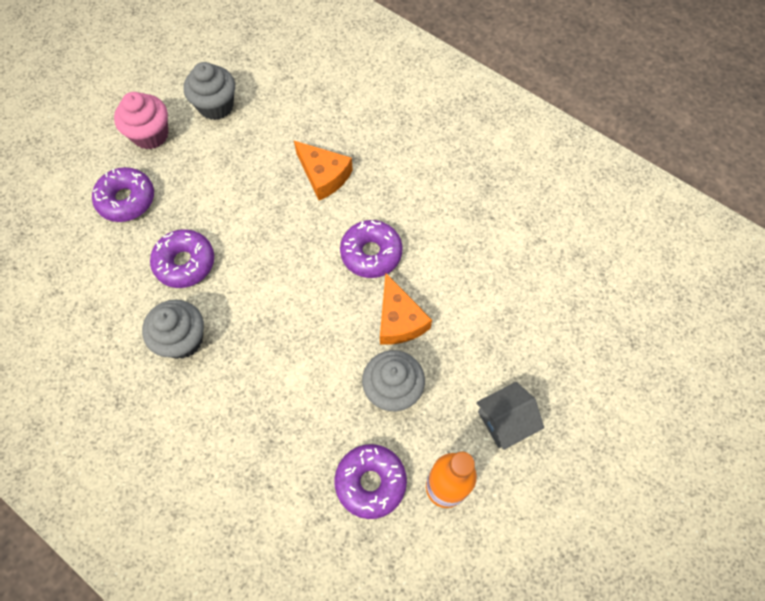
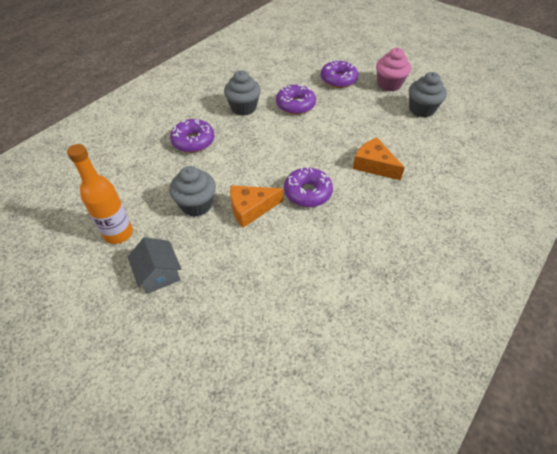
camera: 90 degrees right, 15 degrees down
orange cheese [294,141,353,201] -> orange cheese turned 90 degrees clockwise [353,138,405,180]
purple donut [334,444,407,519] -> purple donut moved to [170,119,214,153]

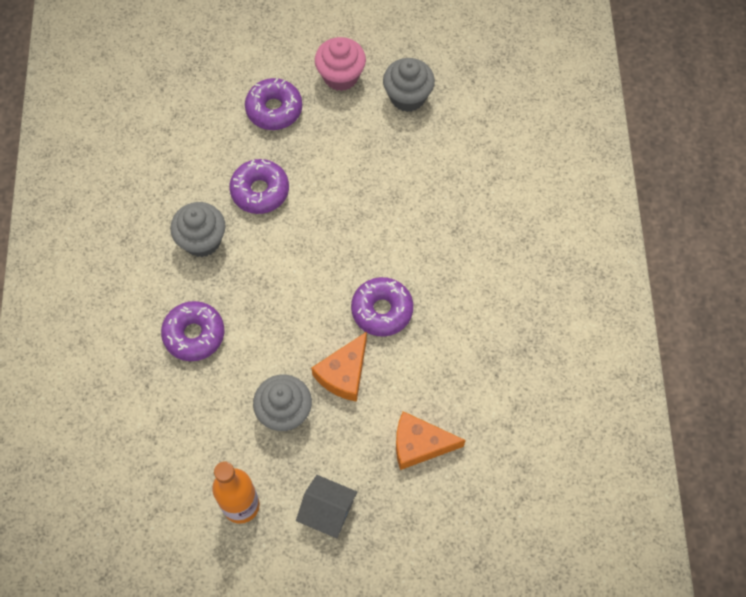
camera: 40 degrees left, 15 degrees up
orange cheese [353,138,405,180] -> orange cheese moved to [396,411,466,470]

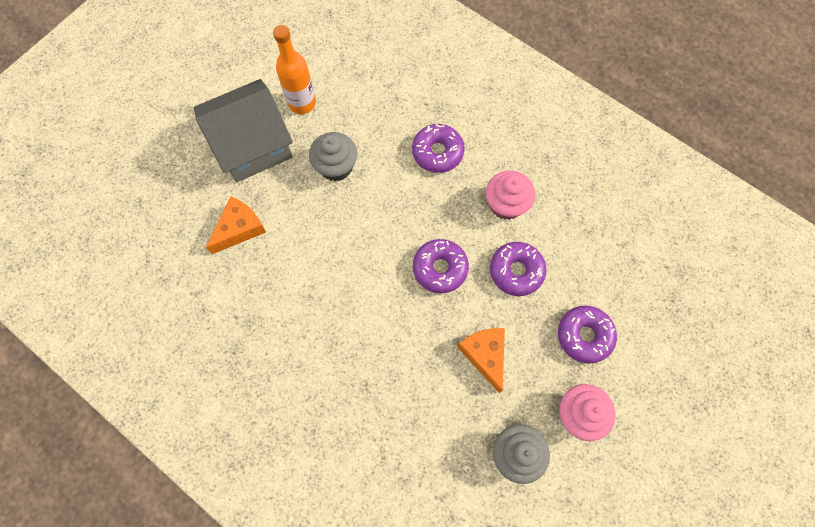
camera: 130 degrees right, 5 degrees up
grey cupcake [170,202,226,257] -> pink cupcake [486,170,535,220]
grey house [296,475,358,538] -> grey house [194,79,293,182], size x2.00
orange cheese [311,332,367,402] -> orange cheese moved to [457,328,505,393]
purple donut [351,277,413,336] -> purple donut moved to [413,239,469,293]

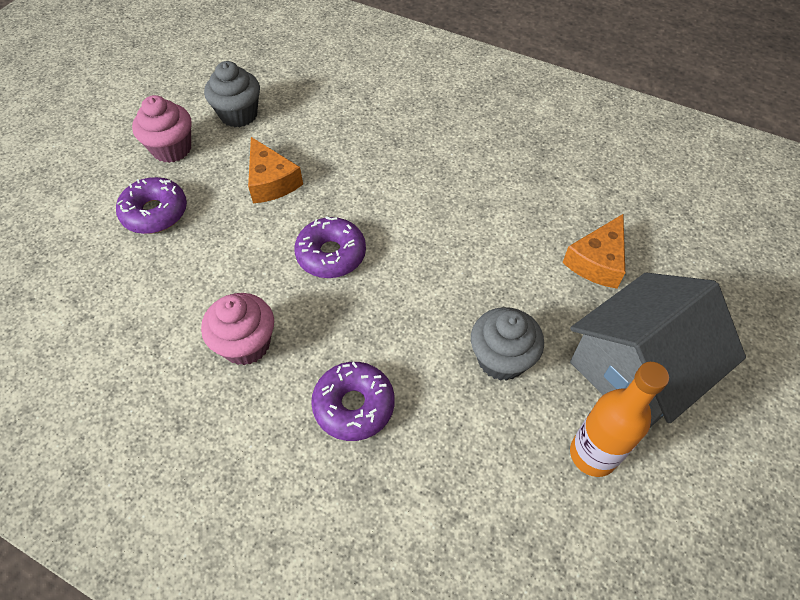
camera: 170 degrees right, 15 degrees down
purple donut [490,242,547,296] -> none

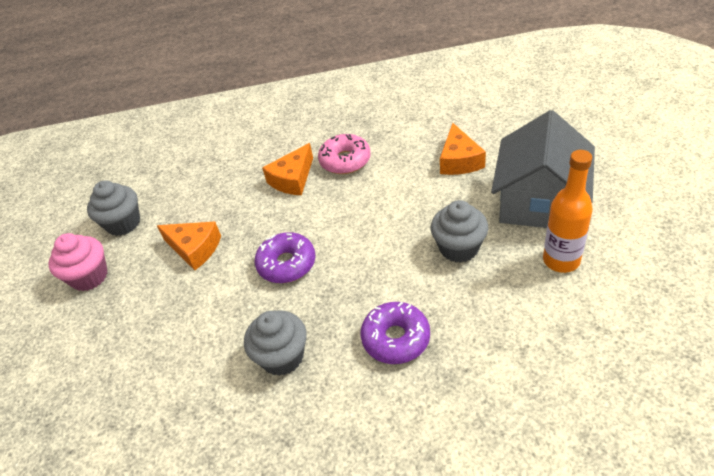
camera: 30 degrees left, 10 degrees down
purple donut [116,177,187,234] -> none
pink cupcake [201,293,274,365] -> grey cupcake [244,310,307,376]
none -> orange cheese [262,143,313,196]
none -> pink donut [318,134,371,174]

